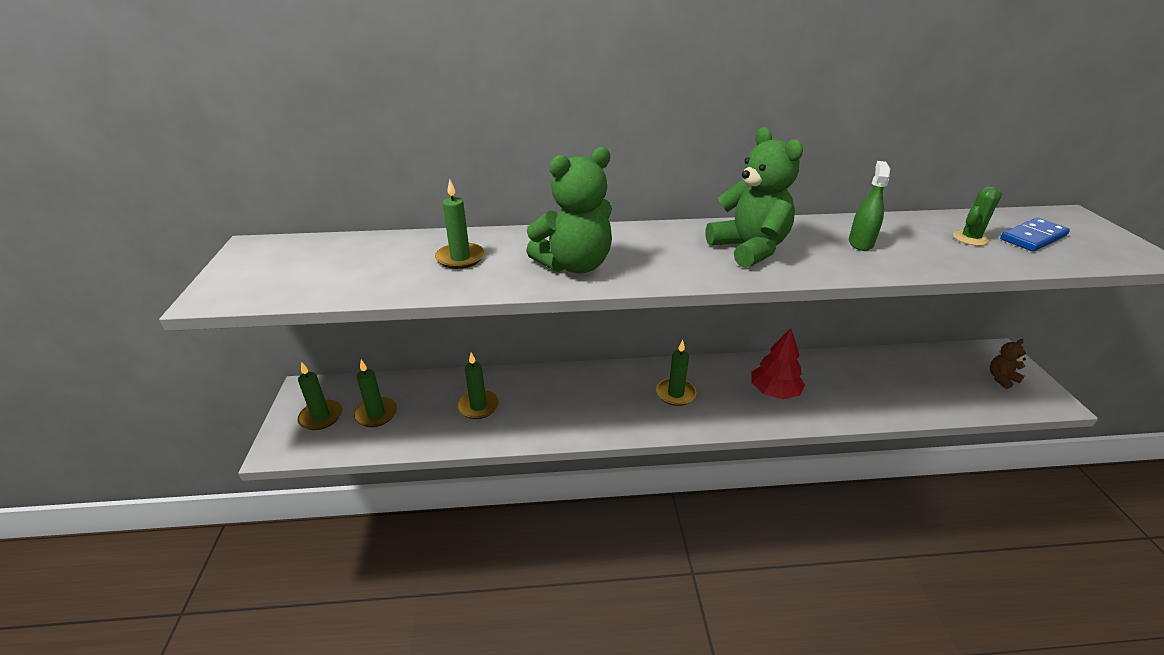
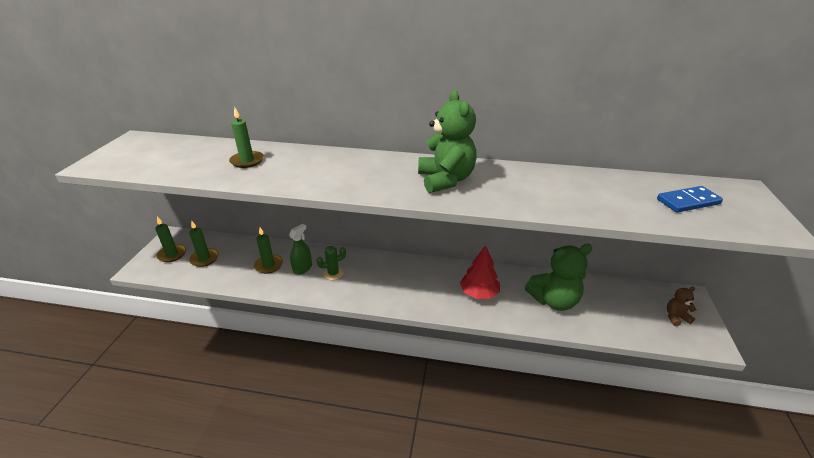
camera: 15 degrees right, 0 degrees up
green teddy bear [526,147,612,274] -> green teddy bear moved to [525,244,592,311]
green candle [656,340,697,406] -> none
green spray bottle [849,161,890,251] -> green spray bottle moved to [289,224,312,275]
green cactus [953,186,1002,246] -> green cactus moved to [316,246,346,280]

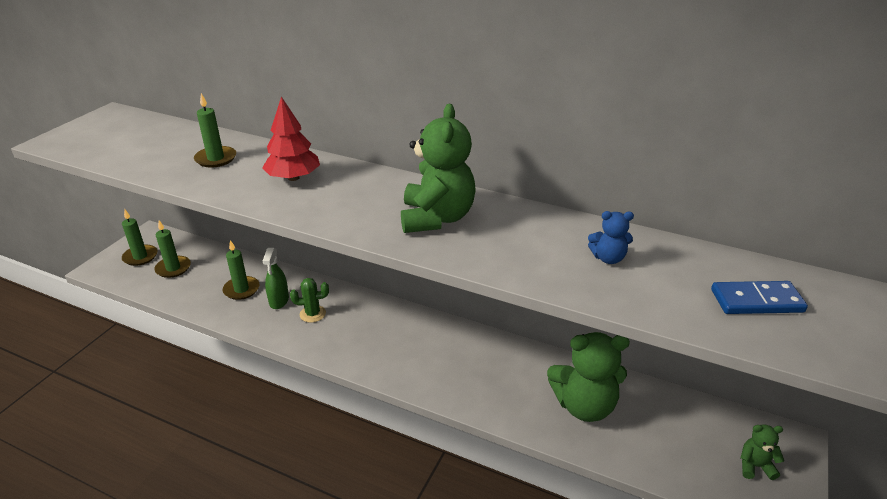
camera: 15 degrees right, 0 degrees up
green spray bottle [289,224,312,275] -> green spray bottle turned 135 degrees clockwise [263,248,289,309]
red tree [460,245,500,299] -> red tree moved to [262,97,320,181]
brown teddy bear [667,287,697,326] -> green teddy bear [740,424,784,480]
none -> blue teddy bear [588,211,634,264]

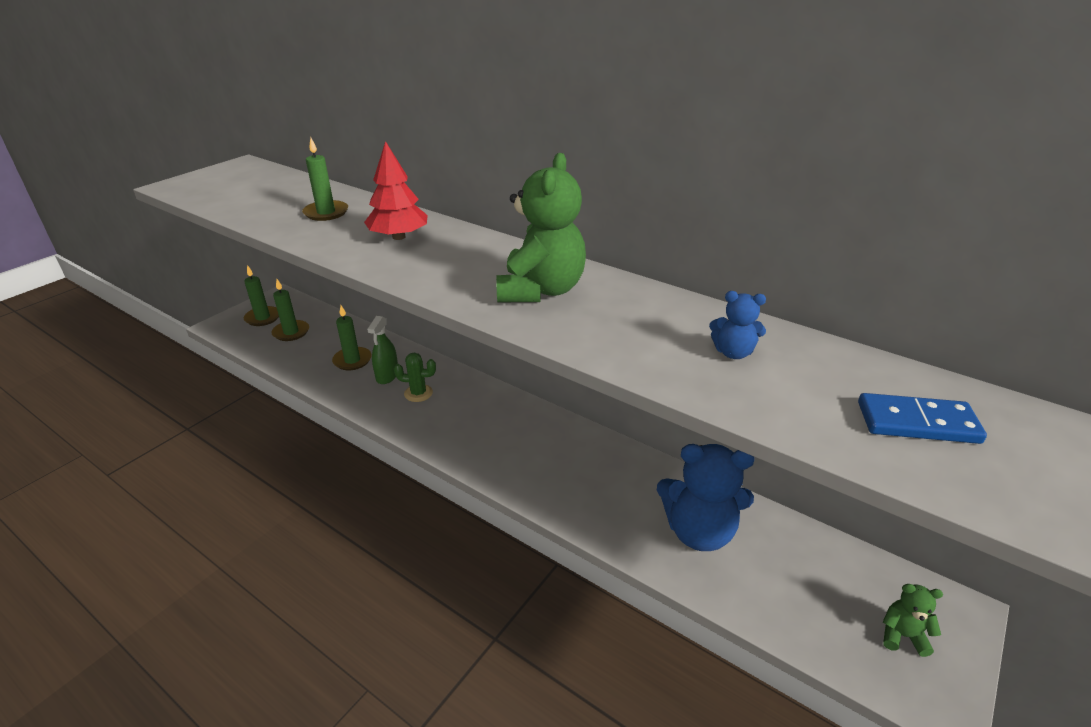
camera: 10 degrees right, 0 degrees up
green teddy bear [547,332,630,422] -> blue teddy bear [657,444,754,551]

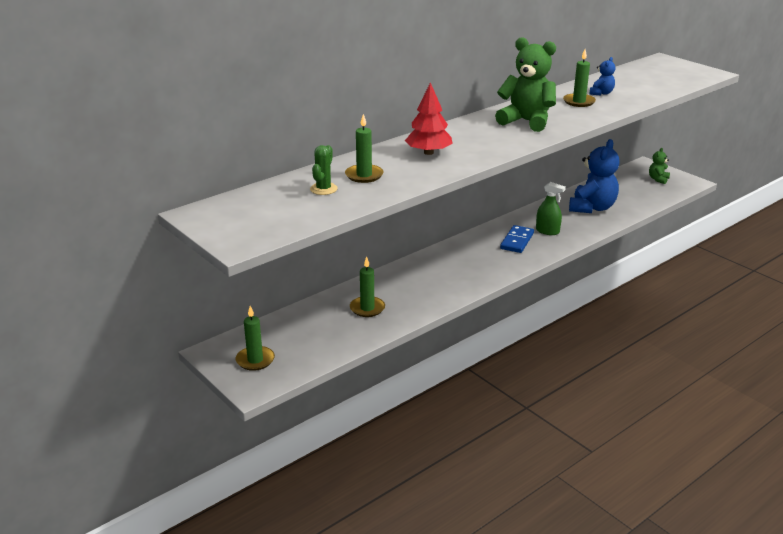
camera: 75 degrees left, 5 degrees down
green candle [271,279,309,341] -> green candle moved to [563,50,596,107]
green spray bottle [367,316,398,384] -> green spray bottle moved to [536,182,566,235]
green cactus [394,353,436,402] -> green cactus moved to [310,145,338,195]
blue domino [858,393,987,444] -> blue domino moved to [500,225,534,253]

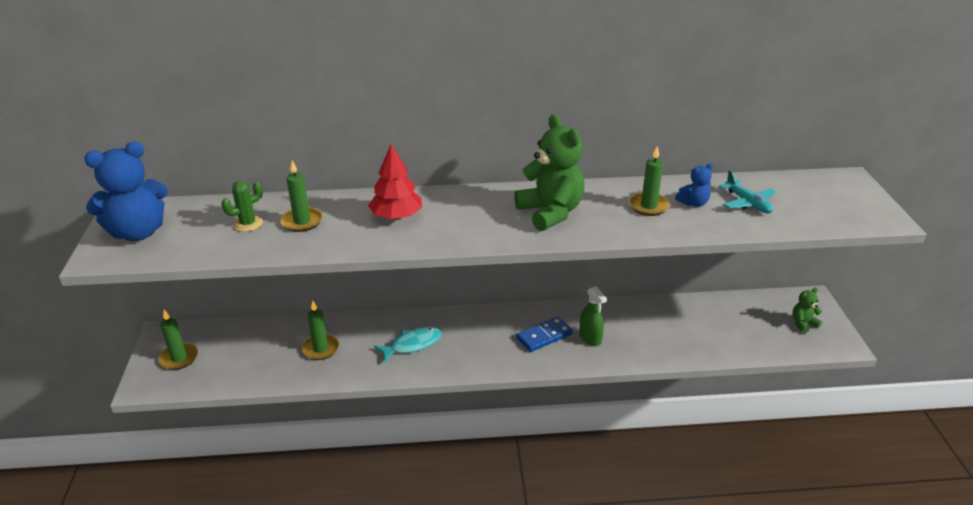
camera: 35 degrees right, 5 degrees up
blue teddy bear [569,139,619,213] -> blue teddy bear moved to [84,142,168,241]
none -> turquoise fish [374,327,442,363]
none -> turquoise plane [719,170,776,213]

